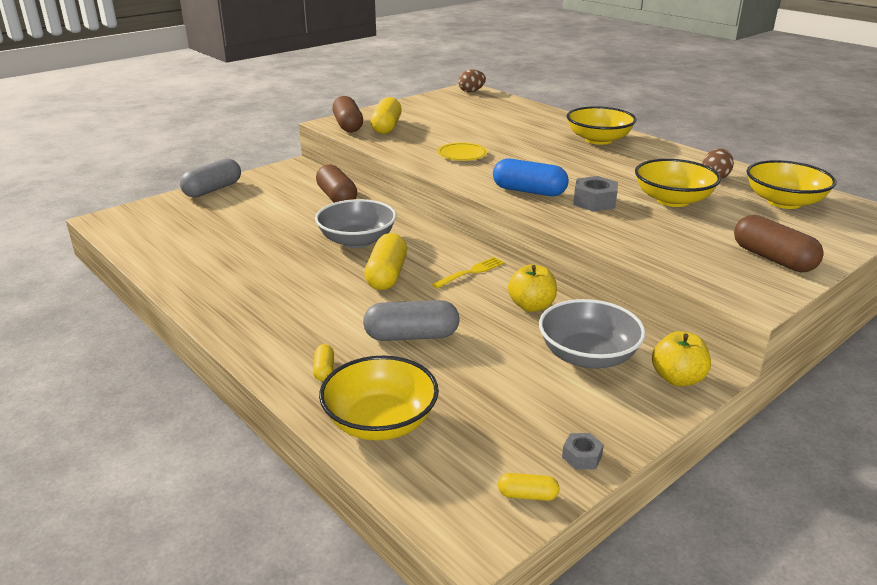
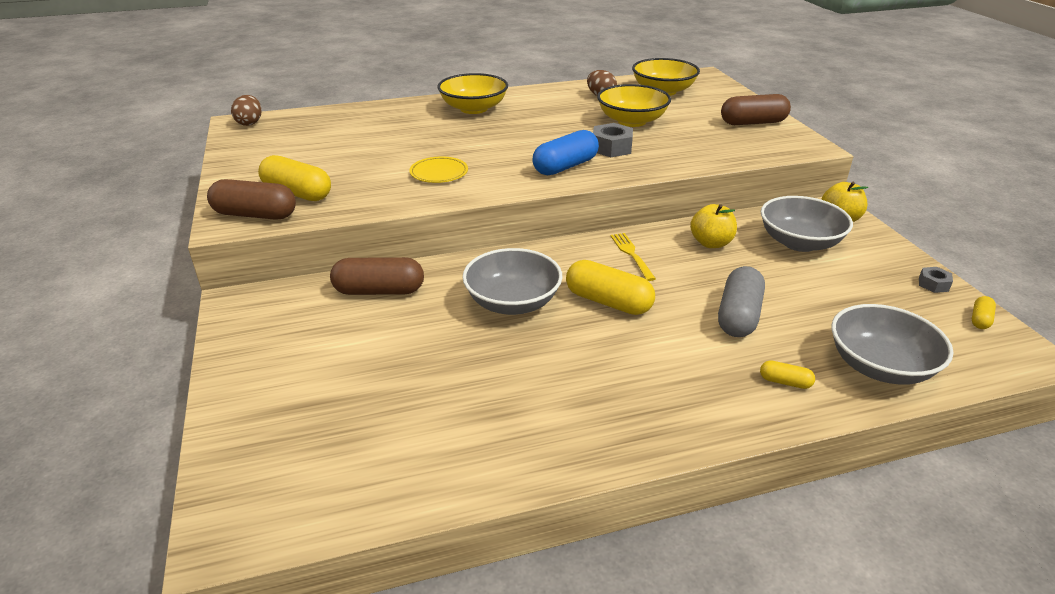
camera: 65 degrees left, 5 degrees up
grey capsule [180,158,241,198] -> none
yellow bowl [319,356,439,441] -> grey bowl [831,304,953,385]

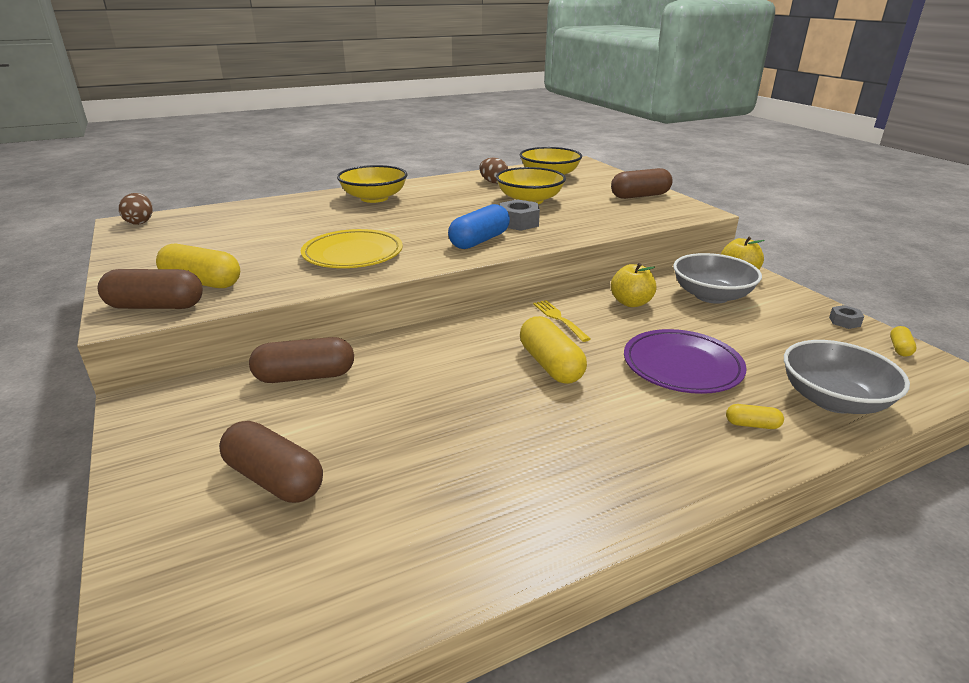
camera: 10 degrees left, 5 degrees down
yellow plate [409,156,468,183] -> yellow plate [301,229,403,268], size x1.66
grey bowl [462,248,562,315] -> none
yellow capsule [566,260,655,315] -> yellow capsule turned 45 degrees clockwise [520,316,587,384]
grey capsule [718,266,765,337] -> purple plate [624,329,747,394]
none -> brown capsule [219,421,323,503]

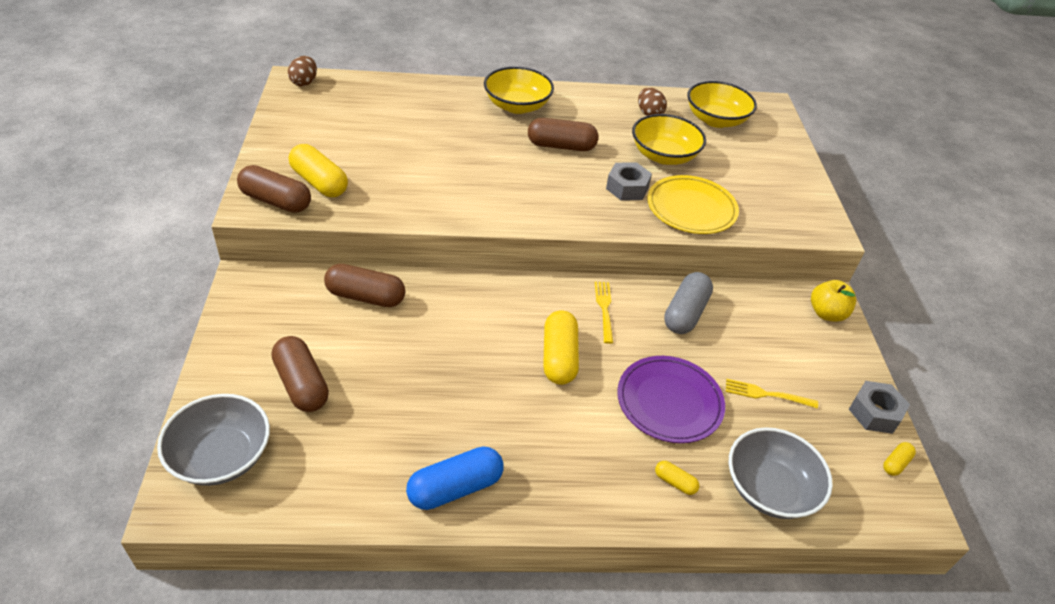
camera: 20 degrees right, 15 degrees up
yellow plate [301,229,403,268] -> yellow plate moved to [648,175,739,234]
blue capsule [448,204,510,249] -> blue capsule moved to [406,446,504,510]
brown capsule [611,168,673,199] -> brown capsule moved to [528,118,598,151]
yellow apple [611,263,656,307] -> grey capsule [664,272,713,334]
grey bowl [673,253,762,304] -> grey bowl moved to [157,394,270,486]
grey nut [829,305,864,329] -> grey nut [849,381,910,434], size x1.75
none -> yellow fork [726,379,818,409]

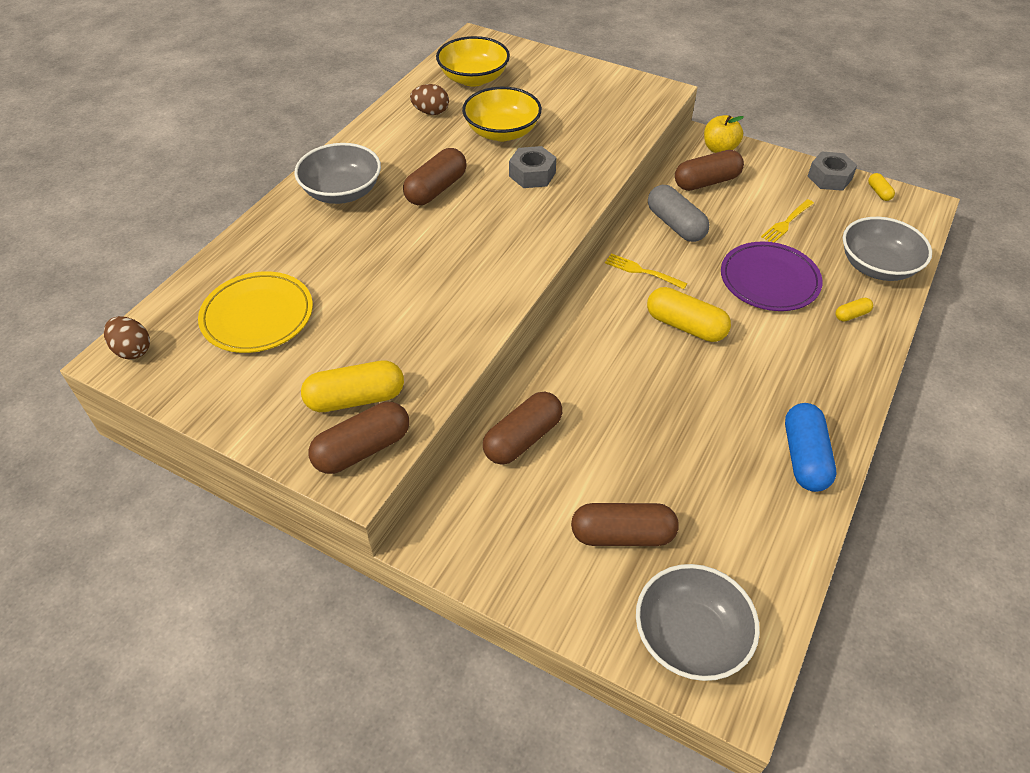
camera: 55 degrees left, 5 degrees up
yellow bowl [484,67,554,114] -> grey bowl [294,143,381,204]
yellow plate [648,175,739,234] -> yellow plate moved to [198,271,313,353]
none -> brown capsule [675,150,744,191]

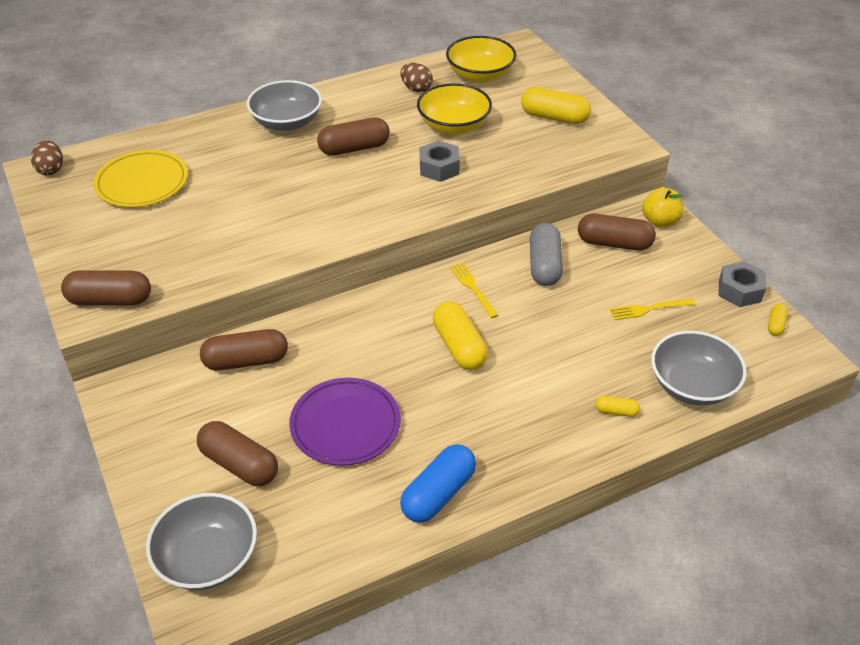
camera: 35 degrees right, 5 degrees down
yellow capsule [301,360,404,412] -> yellow capsule moved to [521,87,591,124]
purple plate [721,242,823,311] -> purple plate moved to [289,378,401,466]

